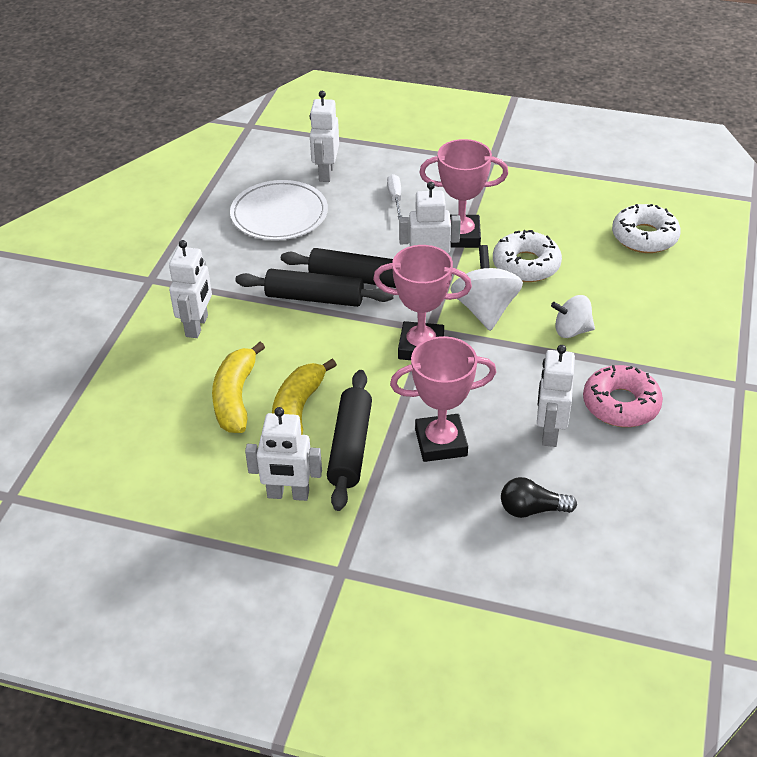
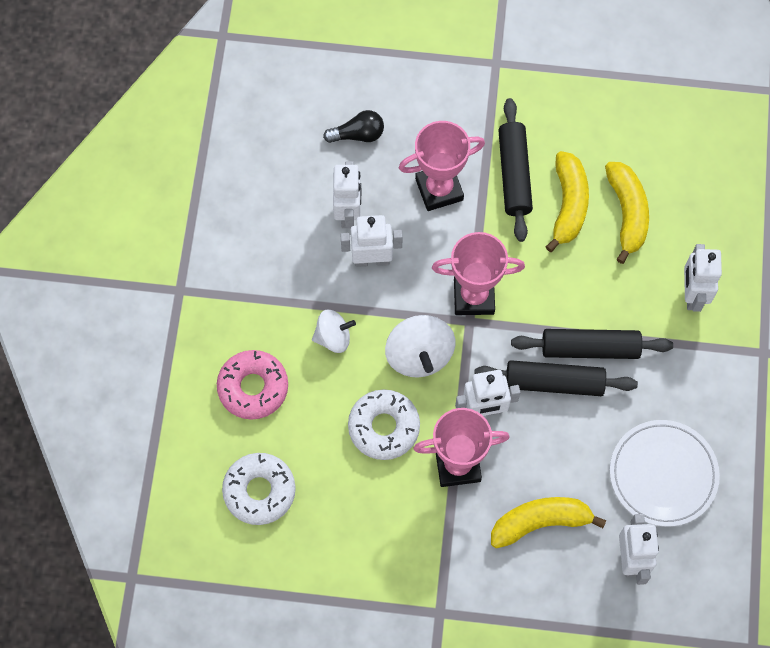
camera: 170 degrees right, 25 degrees up
white robot [245,407,322,501] -> white robot moved to [340,215,403,267]
white screwdriver [387,174,402,219] -> yellow banana [491,497,606,548]
pink donut [583,365,663,427] -> pink donut moved to [217,350,288,420]

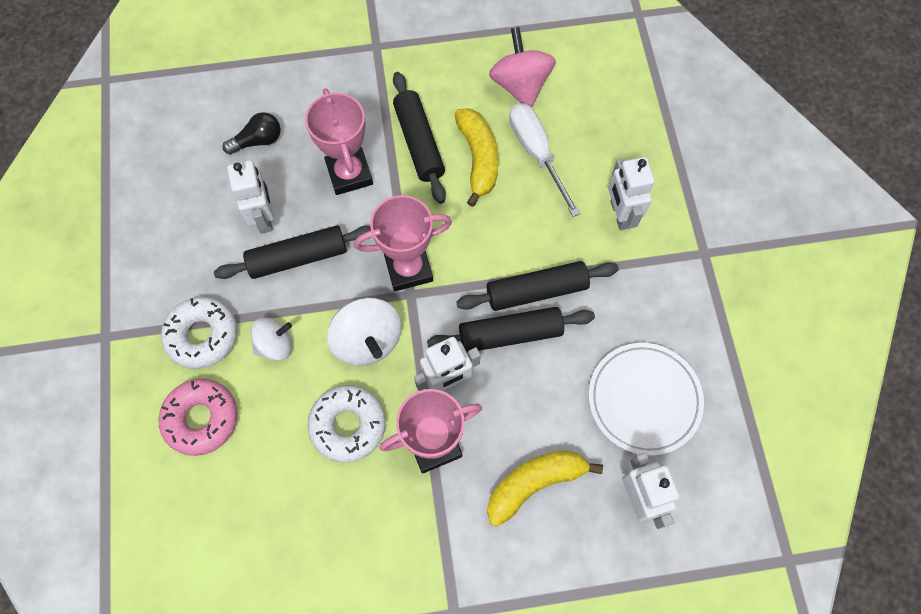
camera: 15 degrees left, 0 degrees up
white donut [222,453,296,525] -> white donut moved to [161,297,237,369]
white robot [340,215,403,267] -> black rolling pin [214,225,371,279]
pink trophy [399,121,485,211] -> pink trophy turned 75 degrees counterclockwise [305,88,373,195]
yellow banana [605,162,649,264] -> white screwdriver [509,103,581,217]
none -> pink spinning top [489,27,556,107]

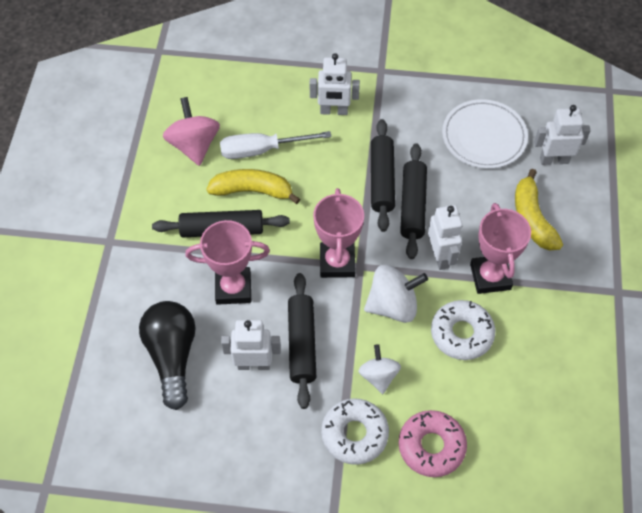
camera: 75 degrees left, 10 degrees down
black light bulb [223,112,281,155] -> black light bulb [139,301,196,410], size x1.82
pink spinning top [489,27,556,107] -> pink spinning top turned 75 degrees clockwise [163,97,220,166]

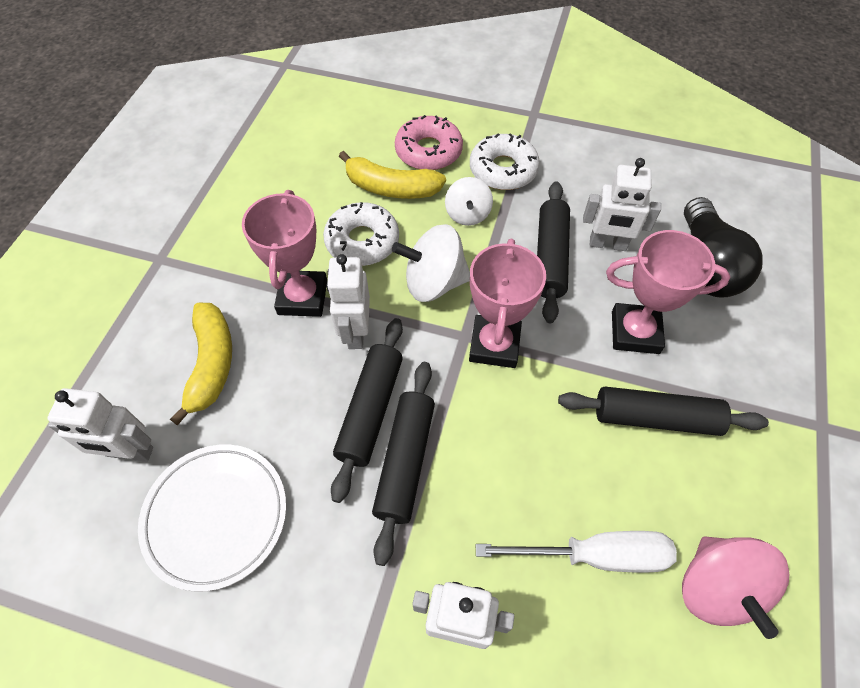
camera: 170 degrees left, 0 degrees up
yellow banana [206,169,300,204] -> yellow banana moved to [339,151,446,199]

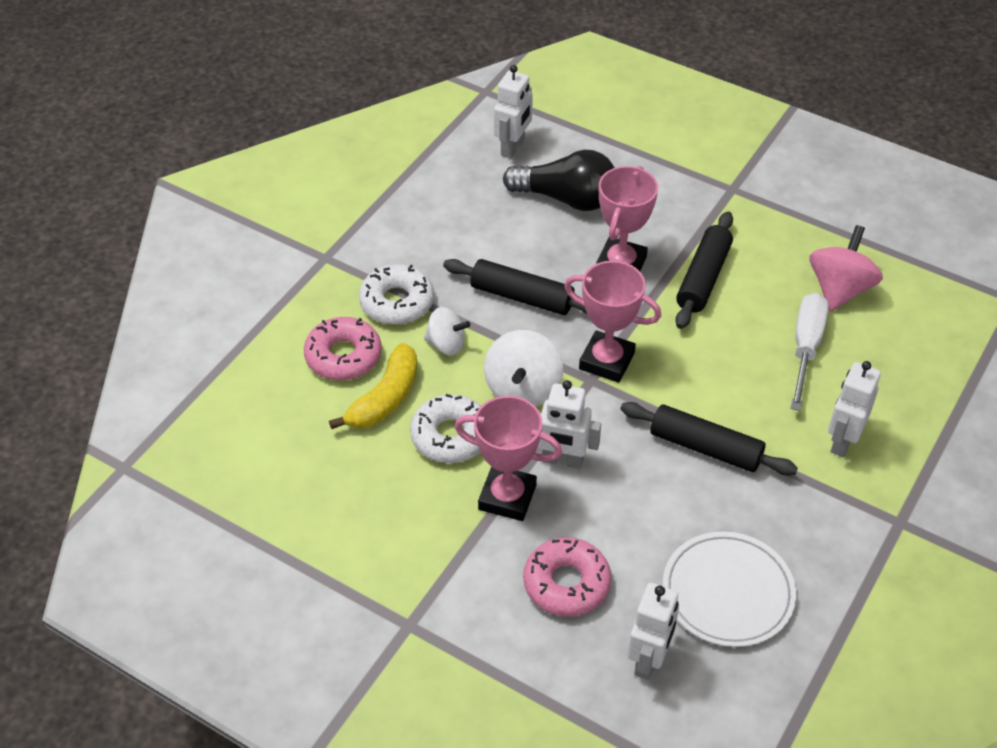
camera: 75 degrees left, 10 degrees down
yellow banana [170,303,232,426] -> pink donut [523,537,611,617]
black rolling pin [331,318,403,503] -> none
white robot [583,158,661,251] -> white robot moved to [494,65,533,159]
pink spinning top [682,536,789,639] -> pink spinning top turned 75 degrees counterclockwise [810,225,883,312]

